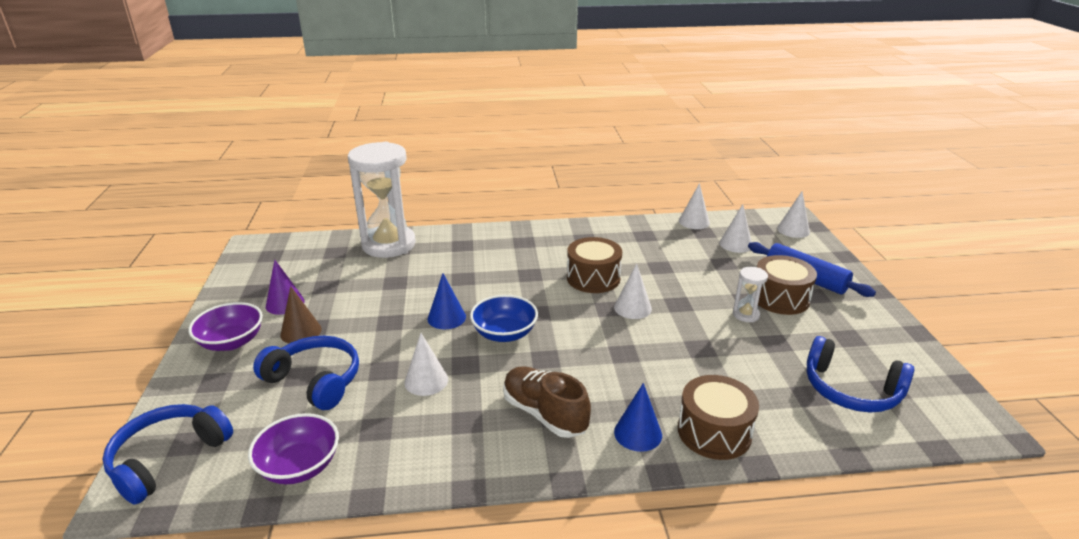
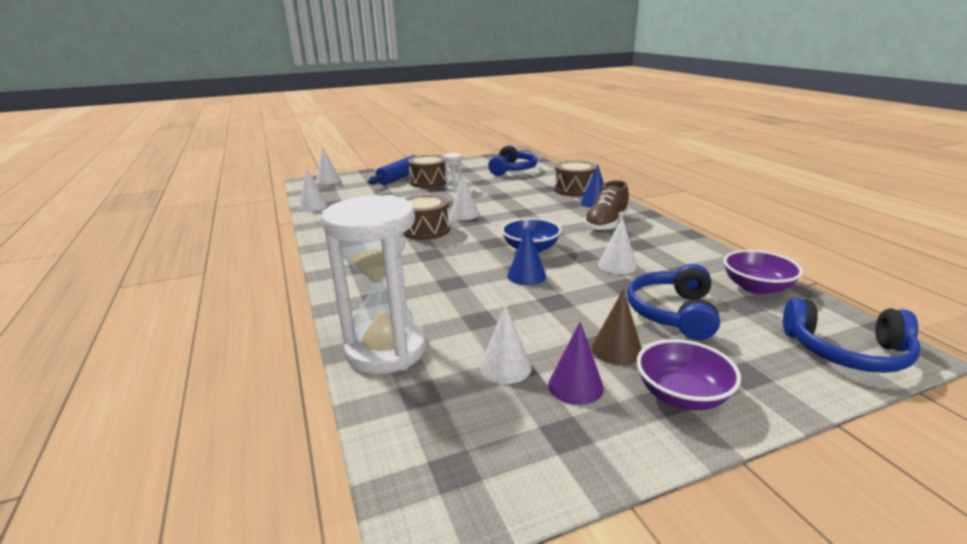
camera: 105 degrees left, 5 degrees down
white cone [719,204,752,253] -> white cone moved to [480,305,532,384]

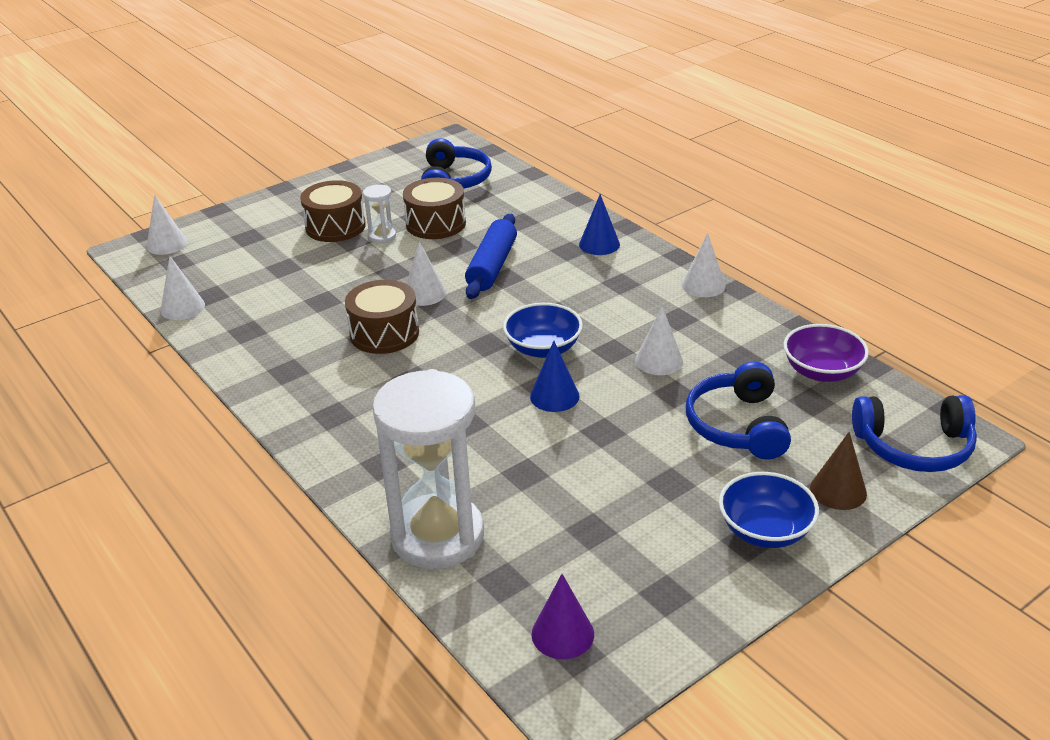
camera: 15 degrees left, 10 degrees up
blue rolling pin [368,155,416,185] -> blue rolling pin moved to [465,214,517,299]
white cone [480,305,532,384] -> white cone moved to [682,233,726,297]
purple cone [548,322,604,405] -> purple cone moved to [531,574,594,659]
brown drum [554,160,597,196] -> brown drum moved to [403,178,466,239]
brown shoe [584,180,629,232] -> none
brown cone [592,289,642,365] -> brown cone moved to [810,432,867,510]
purple bowl [636,339,741,410] -> blue bowl [719,472,819,548]

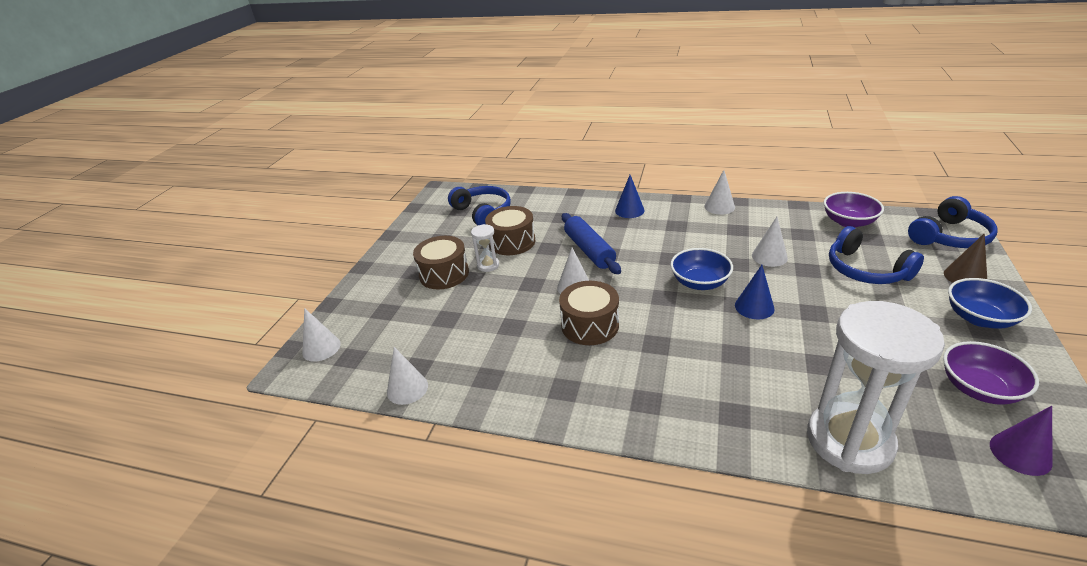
camera: 35 degrees left, 0 degrees up
none -> purple bowl [943,341,1039,405]

